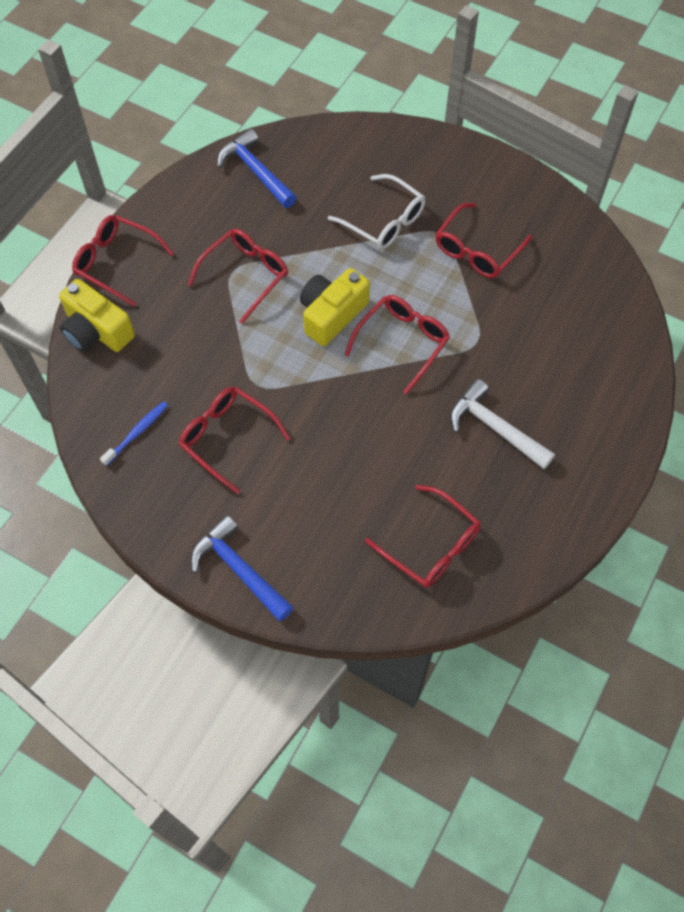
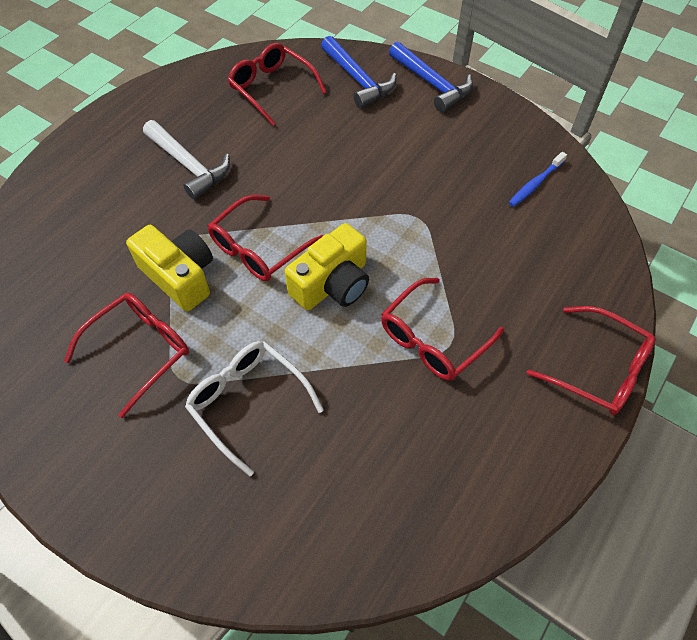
camera: 175 degrees left, 5 degrees down
yellow camera [59,279,135,352] -> yellow camera moved to [126,225,213,311]
red glasses [179,387,290,494] -> none
blue hammer [217,128,297,208] -> blue hammer moved to [321,36,396,108]

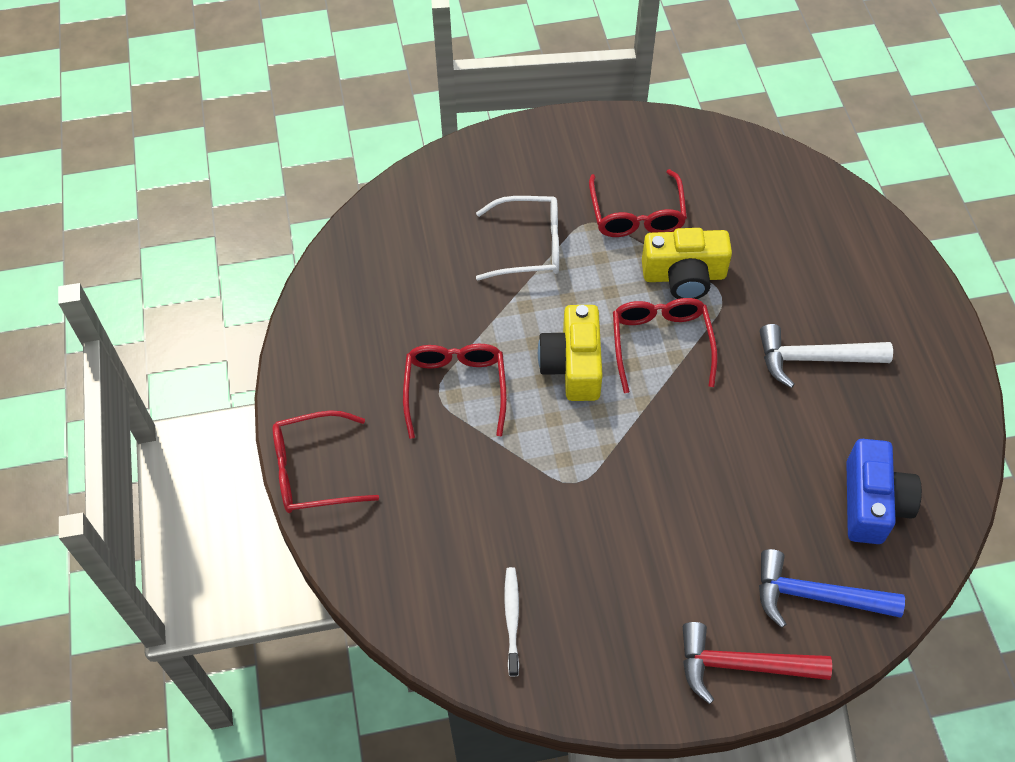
camera: 135 degrees right, 0 degrees up
red glasses [228,43,327,126] -> blue camera [846,439,922,544]
blue hammer [389,42,473,112] -> red hammer [683,622,832,704]
blue toothbrush [509,152,567,207] -> white toothbrush [504,567,519,677]

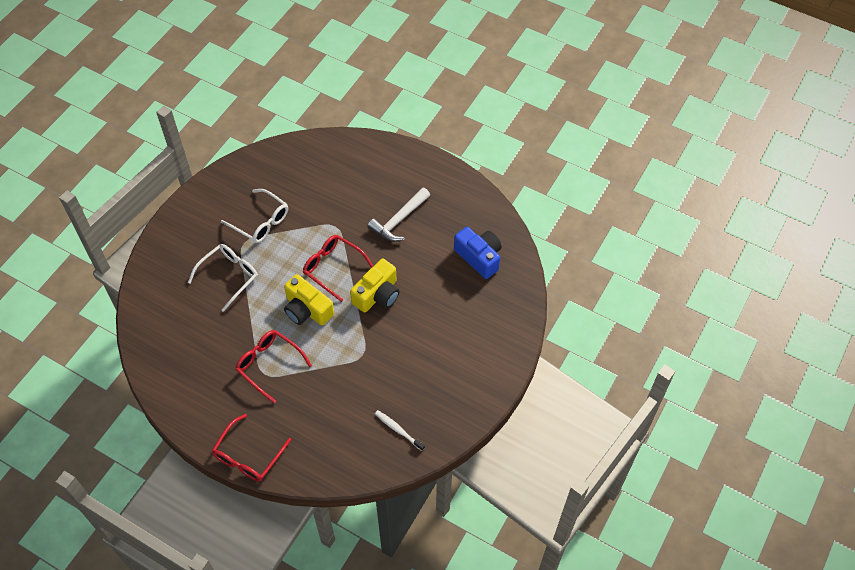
camera: 50 degrees left, 0 degrees up
red glasses [589,169,687,237] -> white glasses [221,189,288,243]
yellow camera [642,228,732,299] -> yellow camera moved to [350,259,400,313]
red hammer [683,622,832,704] -> none
blue hammer [759,549,905,628] -> none

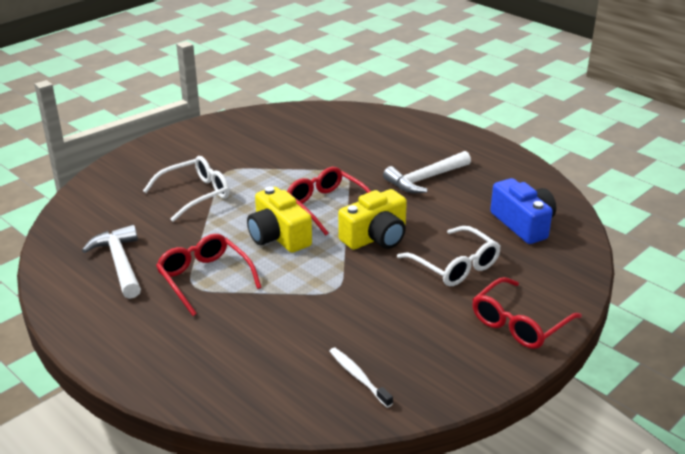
camera: 15 degrees right, 25 degrees down
red glasses [212,414,291,482] -> red glasses moved to [472,277,582,349]
white glasses [221,189,288,243] -> white glasses moved to [397,226,500,286]
none -> white hammer [82,225,141,299]

